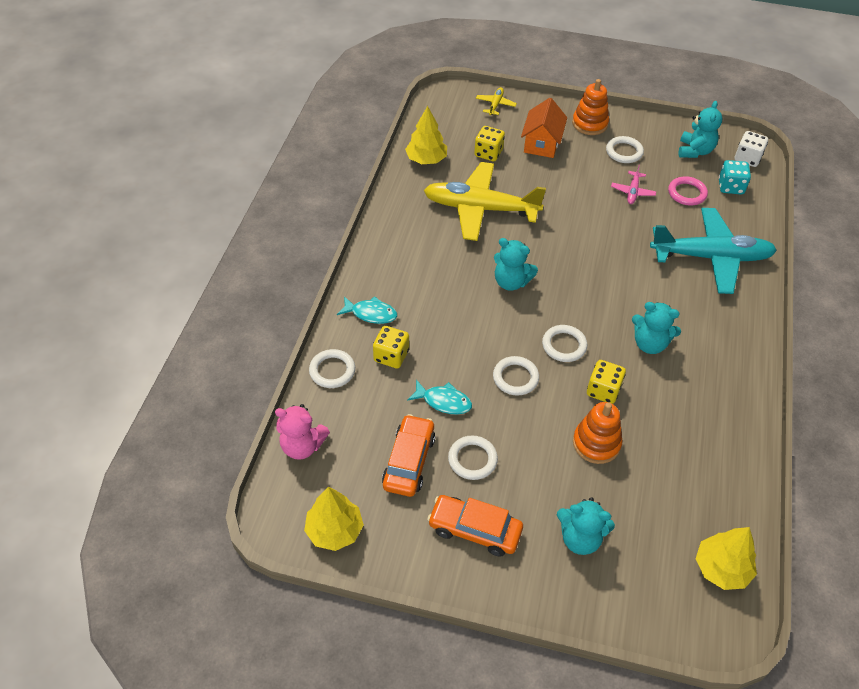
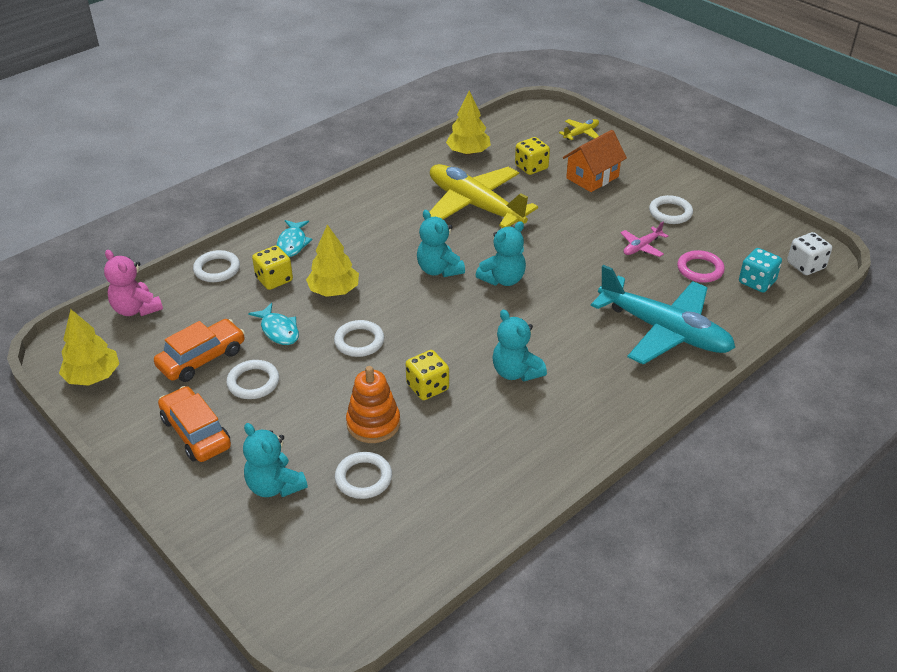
camera: 35 degrees right, 10 degrees down
turquoise fish [337,296,397,324] -> turquoise fish turned 45 degrees clockwise [276,220,313,257]
white ring [542,325,587,362] -> white ring moved to [335,452,392,499]
orange stacking toy [572,79,609,135] -> none
turquoise teddy bear [679,101,722,158] -> turquoise teddy bear moved to [476,221,526,286]
yellow tree [696,527,757,590] -> yellow tree moved to [306,224,359,297]

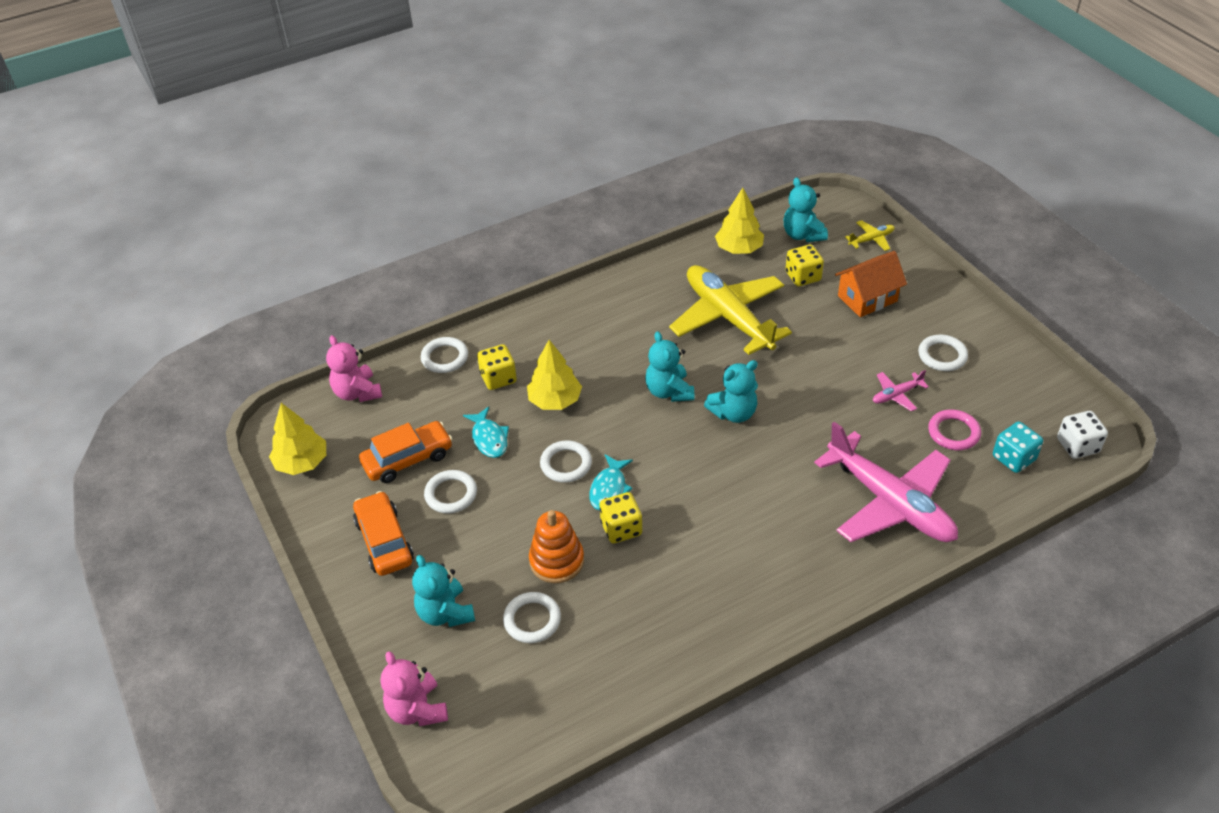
camera: 15 degrees right, 5 degrees up
turquoise fish [276,220,313,257] -> turquoise fish moved to [589,454,633,511]
turquoise teddy bear [493,310,547,381] -> turquoise teddy bear moved to [783,177,828,242]
turquoise plane [591,265,735,365] -> pink plane [814,422,958,542]
none -> pink teddy bear [380,651,448,726]

